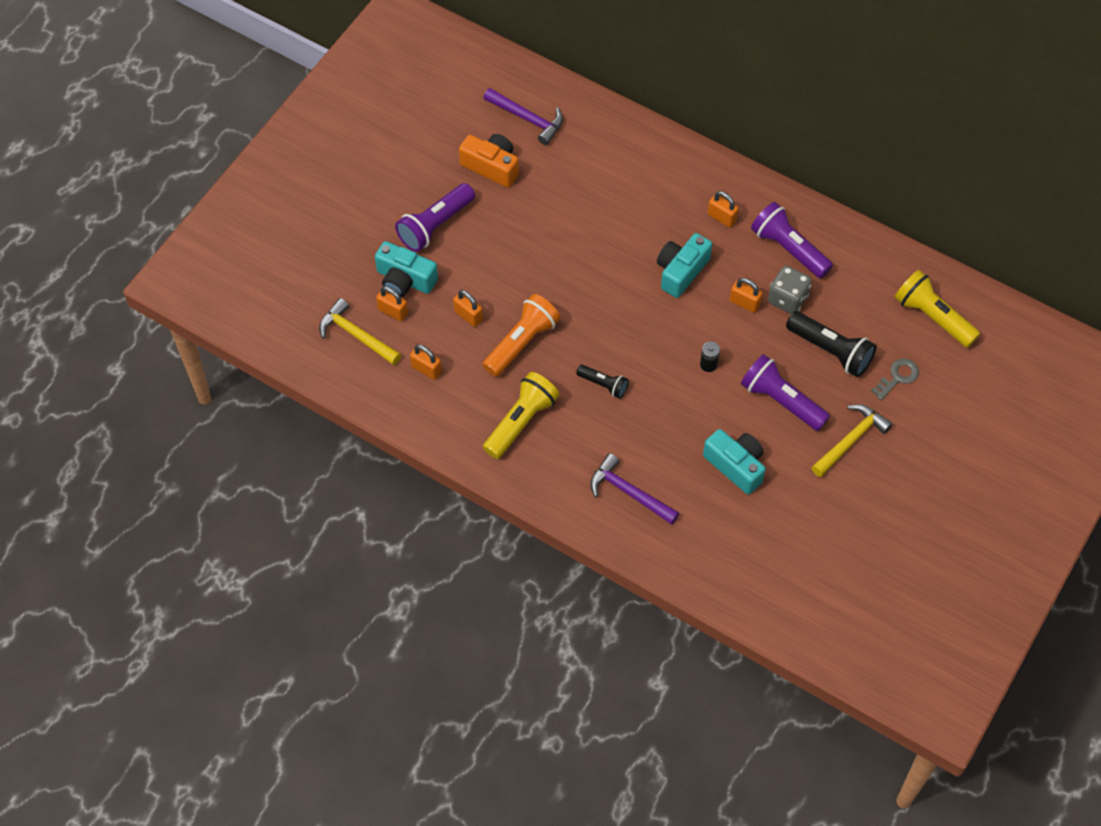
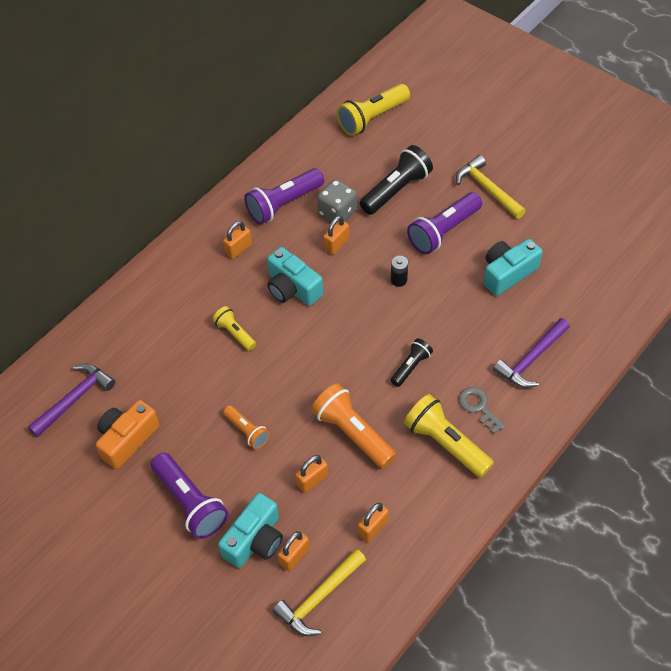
camera: 80 degrees left, 5 degrees down
grey key [871,359,919,400] -> grey key moved to [459,387,505,434]
none -> yellow flashlight [212,306,256,351]
none -> orange flashlight [223,405,270,449]

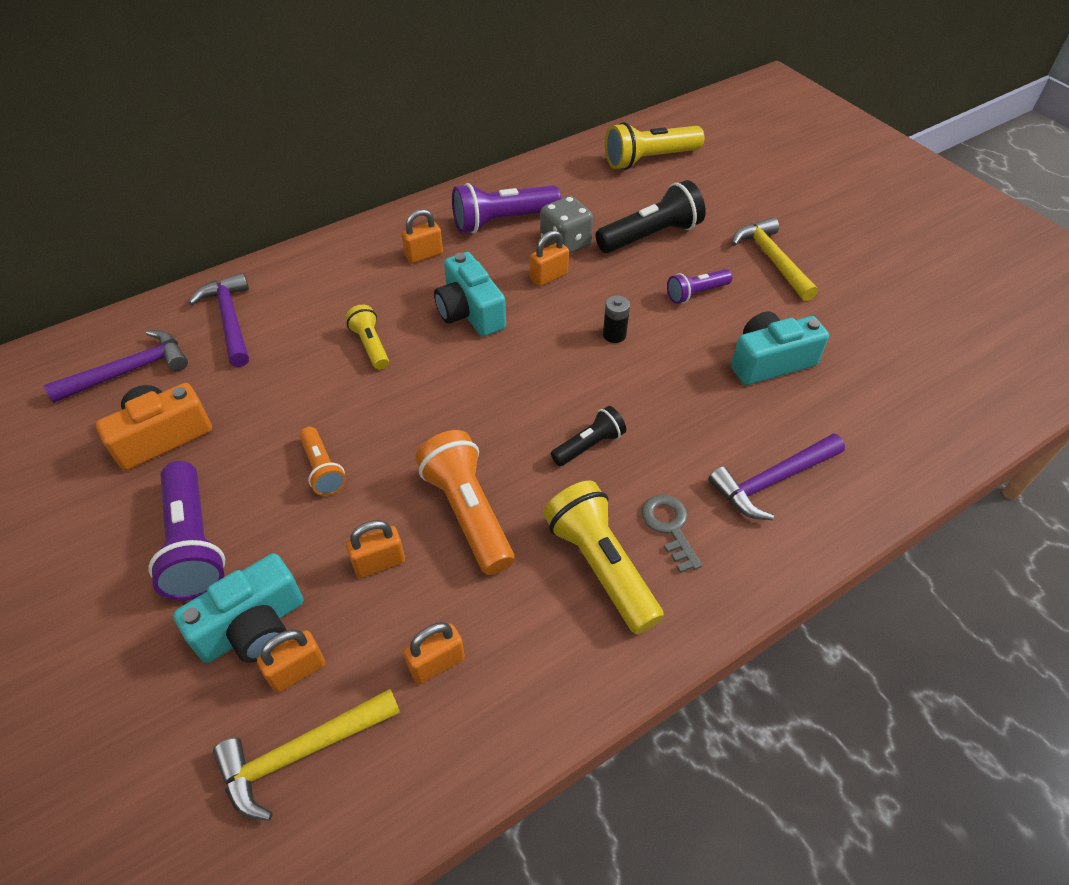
camera: 15 degrees right, 5 degrees down
purple flashlight [407,192,482,254] -> purple flashlight [667,269,732,304], size x0.57
none -> purple hammer [189,273,249,367]

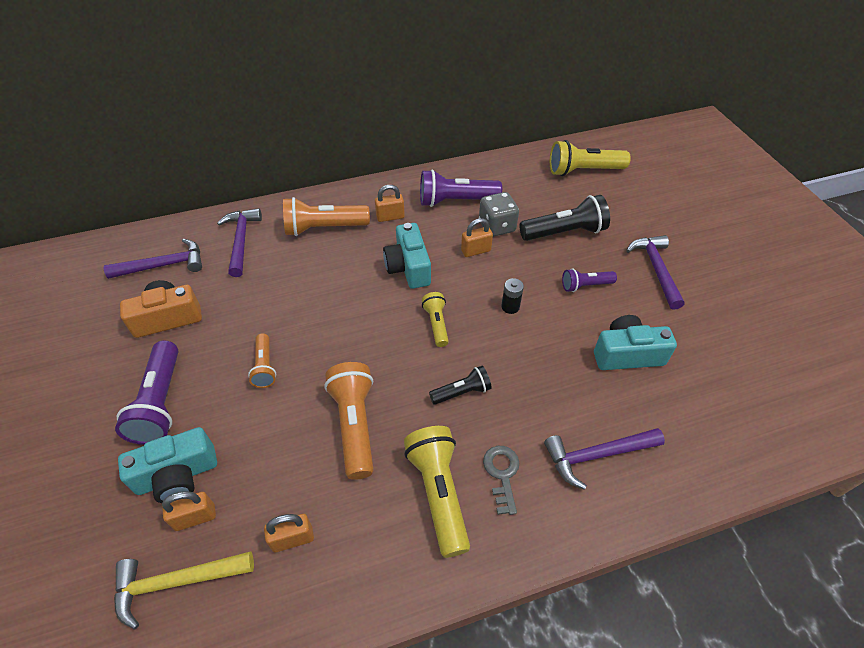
camera: 15 degrees right, 0 degrees up
yellow flashlight [345,305,389,370] -> yellow flashlight moved to [422,292,449,347]
orange padlock [346,520,405,578] -> none
yellow hammer [732,217,818,301] -> purple hammer [626,235,685,309]
none -> orange flashlight [283,197,370,236]

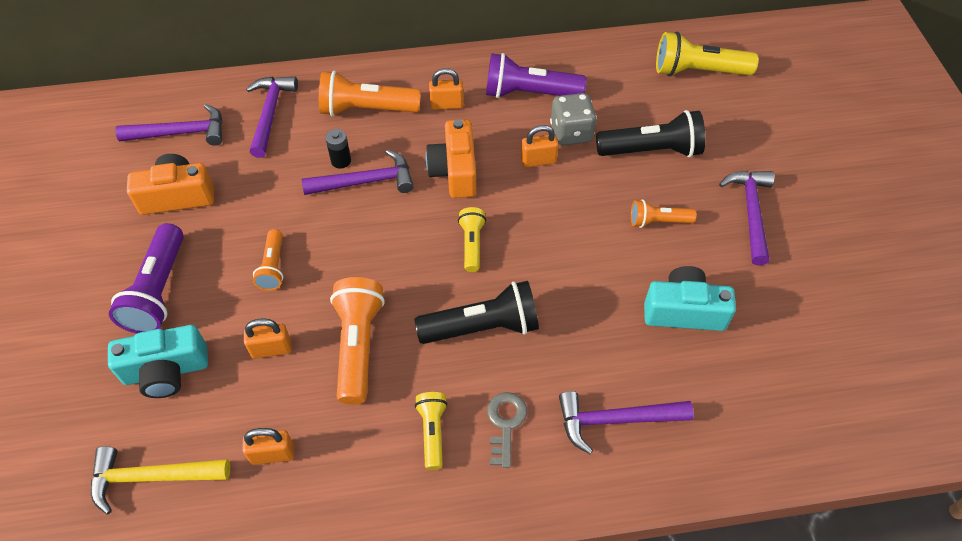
camera: 10 degrees right, 5 degrees up
orange padlock [162,491,216,531] -> orange padlock moved to [244,318,291,359]
turquoise camera [383,223,431,289] -> orange camera [425,119,476,198]
yellow flashlight [404,426,470,558] -> yellow flashlight [415,392,447,470], size x0.57
black flashlight [429,366,492,405] -> black flashlight [415,281,539,344], size x1.75
black battery [501,278,524,314] -> black battery moved to [325,129,351,169]
purple flashlight [562,268,617,292] -> orange flashlight [631,199,697,228]
none -> purple hammer [302,149,414,195]

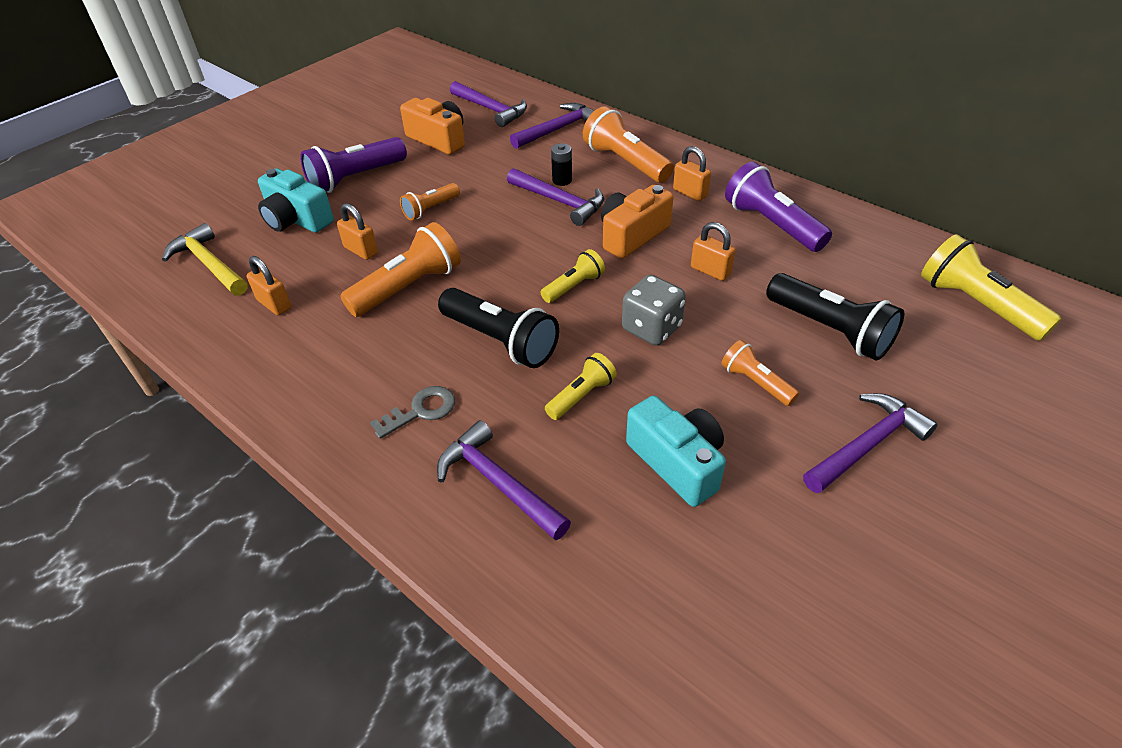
camera: 50 degrees right, 10 degrees down
yellow flashlight [415,392,447,470] -> yellow flashlight moved to [545,353,617,420]
grey dice [550,93,597,146] -> grey dice moved to [622,275,686,346]

